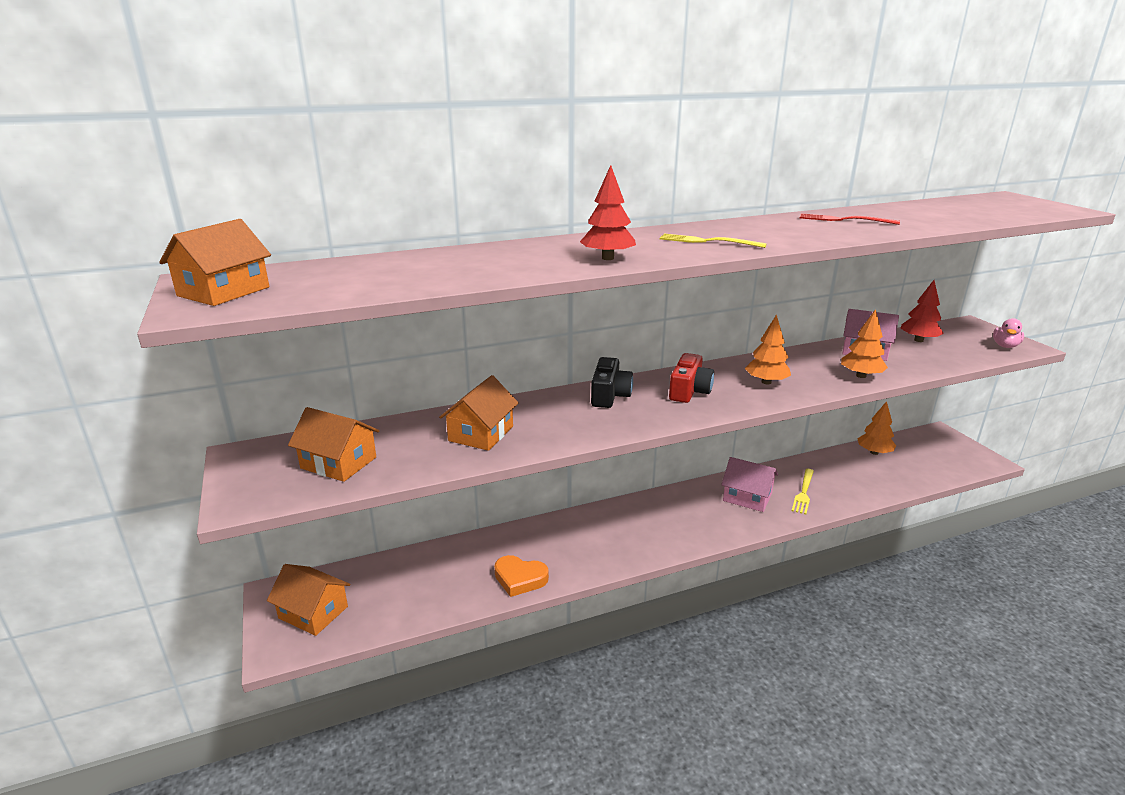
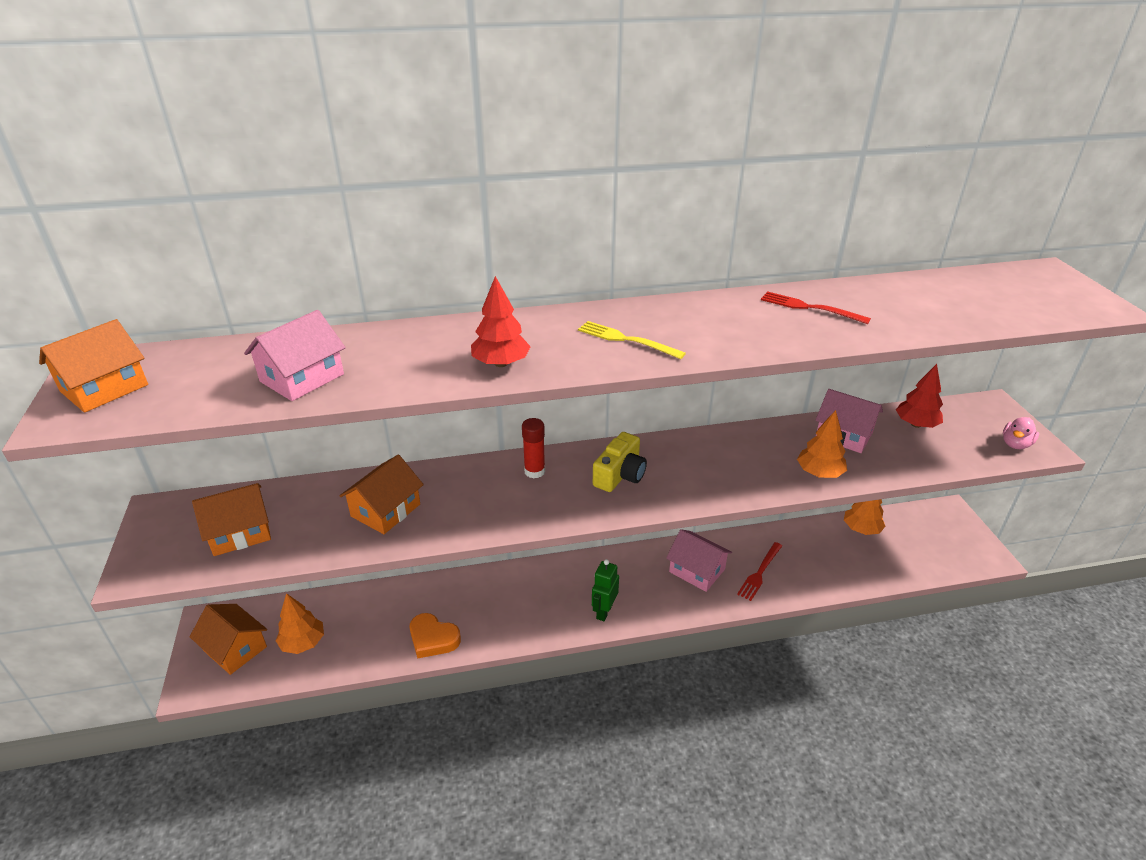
camera: 10 degrees right, 10 degrees up
orange house [288,407,379,482] -> orange house turned 60 degrees counterclockwise [192,483,271,556]
black camera [591,357,633,408] -> red glue stick [522,418,545,478]
red camera [669,353,714,403] -> yellow camera [593,432,647,492]
orange tree [745,314,791,384] -> orange tree moved to [276,593,324,654]
yellow fork [792,469,814,514] -> red fork [737,542,782,601]
none -> pink house [244,310,346,401]
none -> green robot [592,559,619,621]

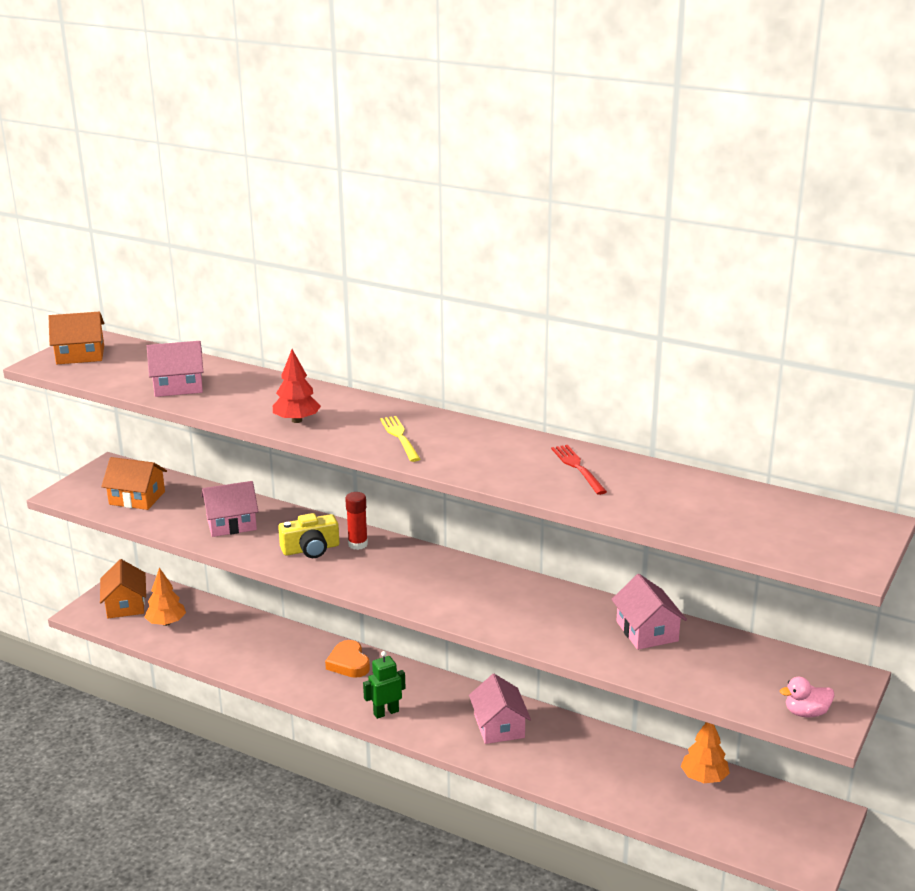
camera: 40 degrees right, 10 degrees down
orange house [340,455,424,534] -> pink house [201,481,258,537]
orange heart [409,613,461,659] -> orange heart moved to [325,640,370,678]
yellow camera [593,432,647,492] -> yellow camera moved to [278,513,339,558]
red fork [737,542,782,601] -> none
orange tree [797,410,847,478] -> none
red tree [896,364,943,428] -> none

